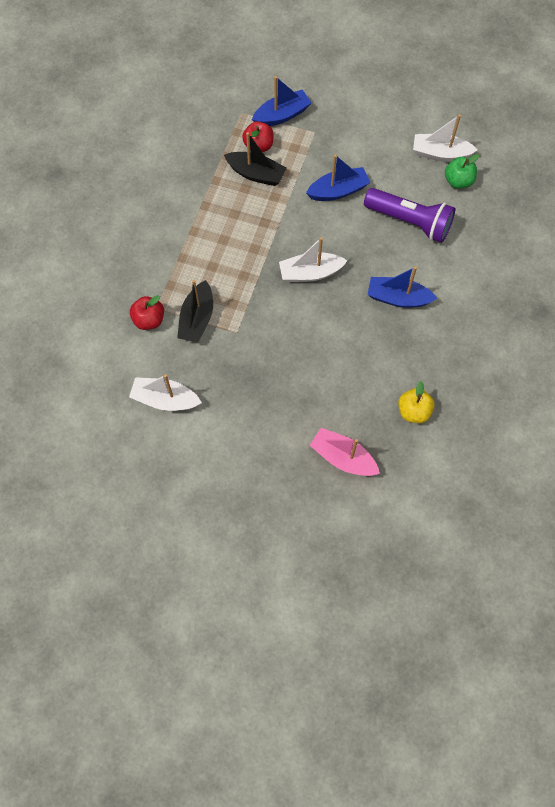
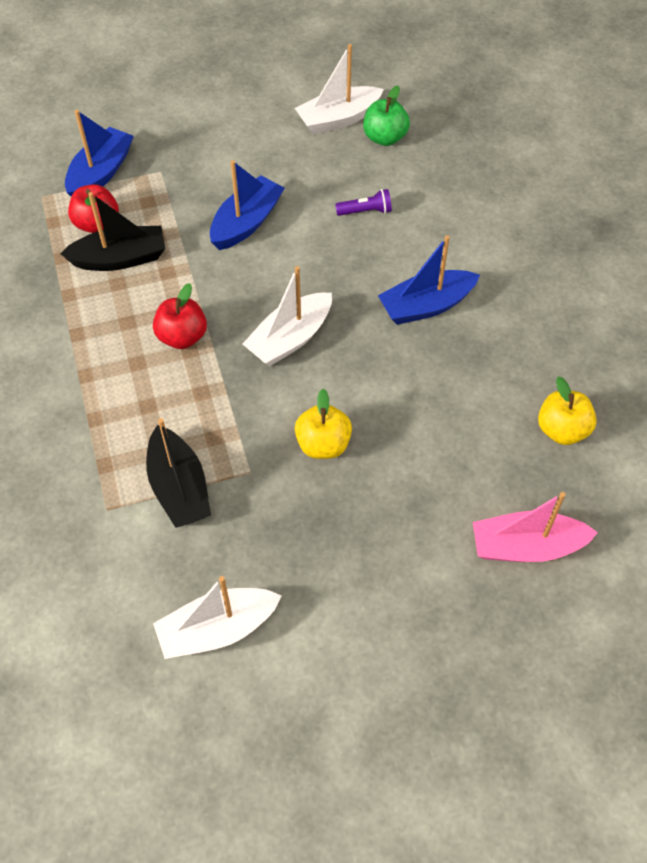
camera: 35 degrees left, 10 degrees down
red apple [130,295,164,330] -> red apple moved to [153,283,207,349]
purple flashlight [364,188,455,243] -> purple flashlight [335,189,392,216], size x0.42
none -> yellow apple [295,389,352,459]

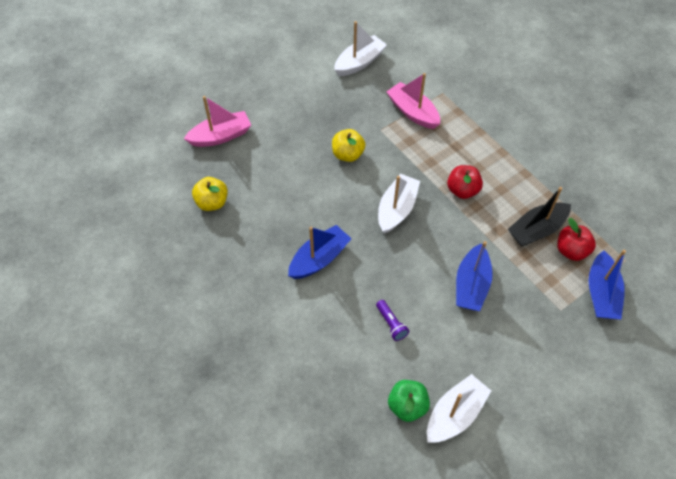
camera: 160 degrees right, 0 degrees up
black boat [146,418,211,528] -> pink boat [386,73,440,129]
purple flashlight [335,189,392,216] -> purple flashlight turned 90 degrees counterclockwise [376,300,409,341]

